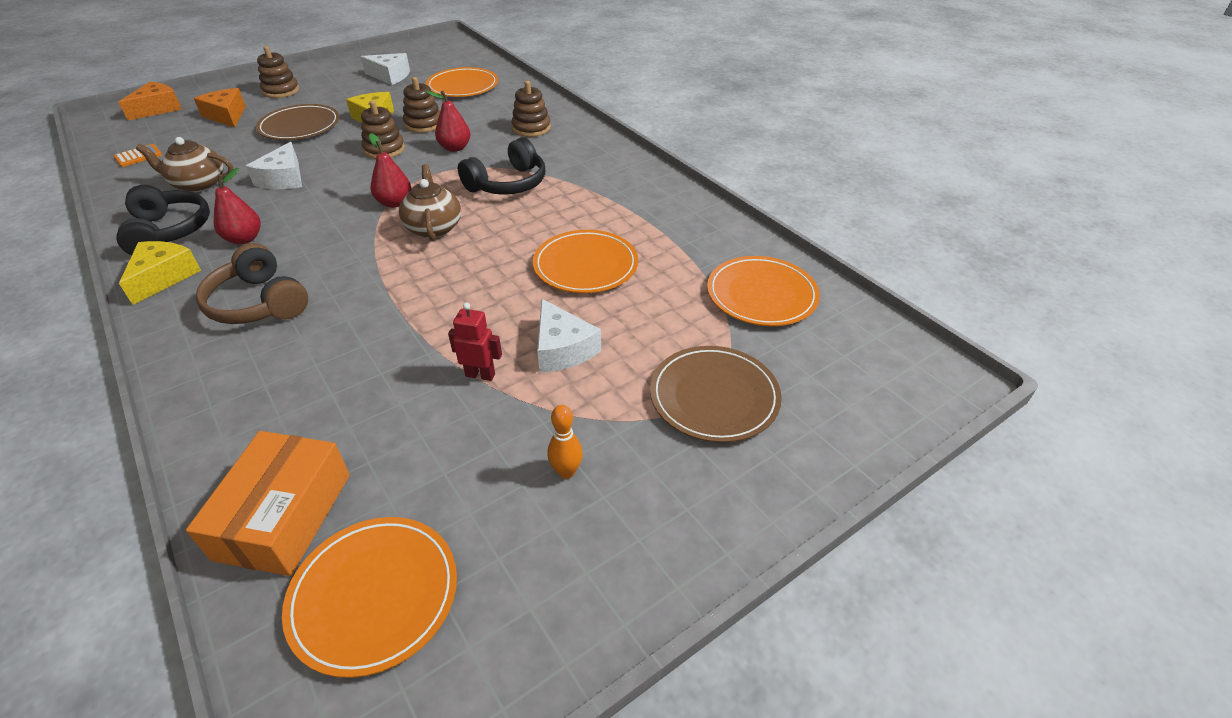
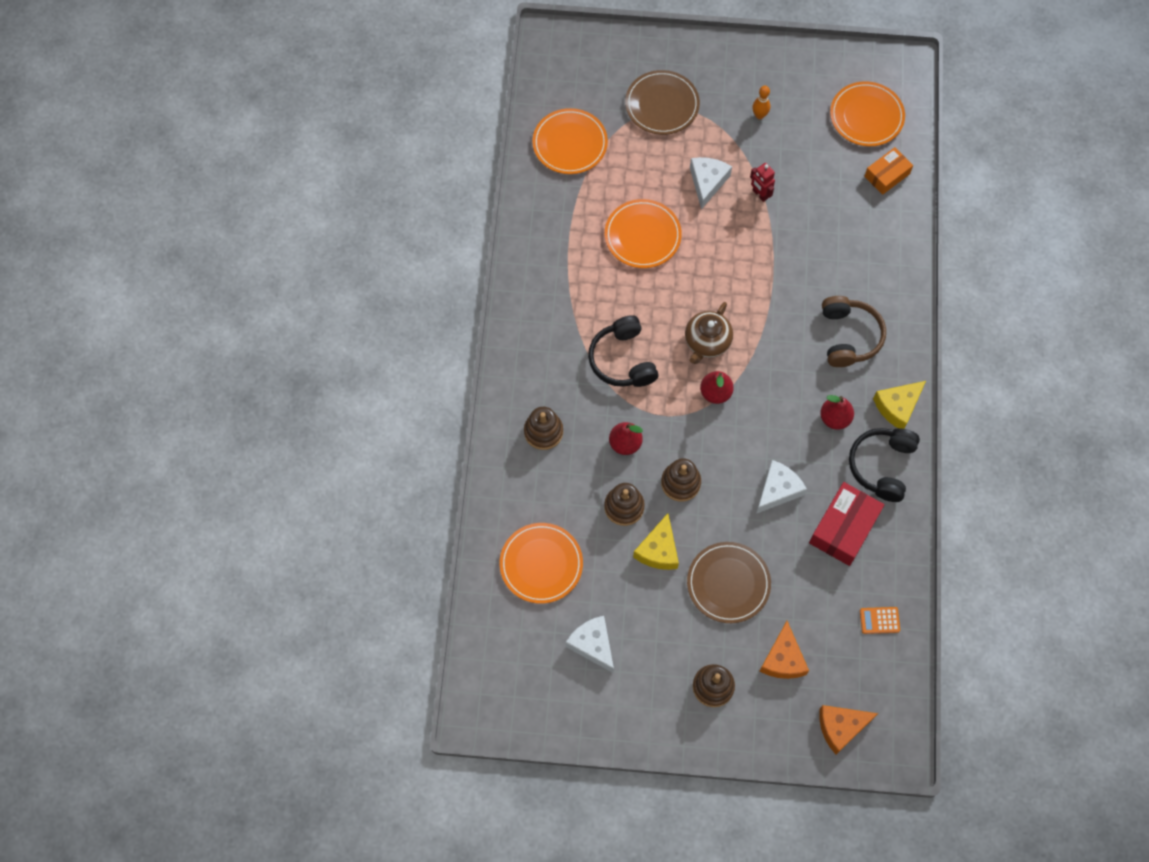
camera: 140 degrees left, 25 degrees up
brown teapot [136,137,233,192] -> red box [809,482,884,566]
orange box [186,431,350,576] -> orange box [864,147,913,195], size x0.64
black headphones [458,138,545,195] -> black headphones turned 105 degrees counterclockwise [588,315,659,387]

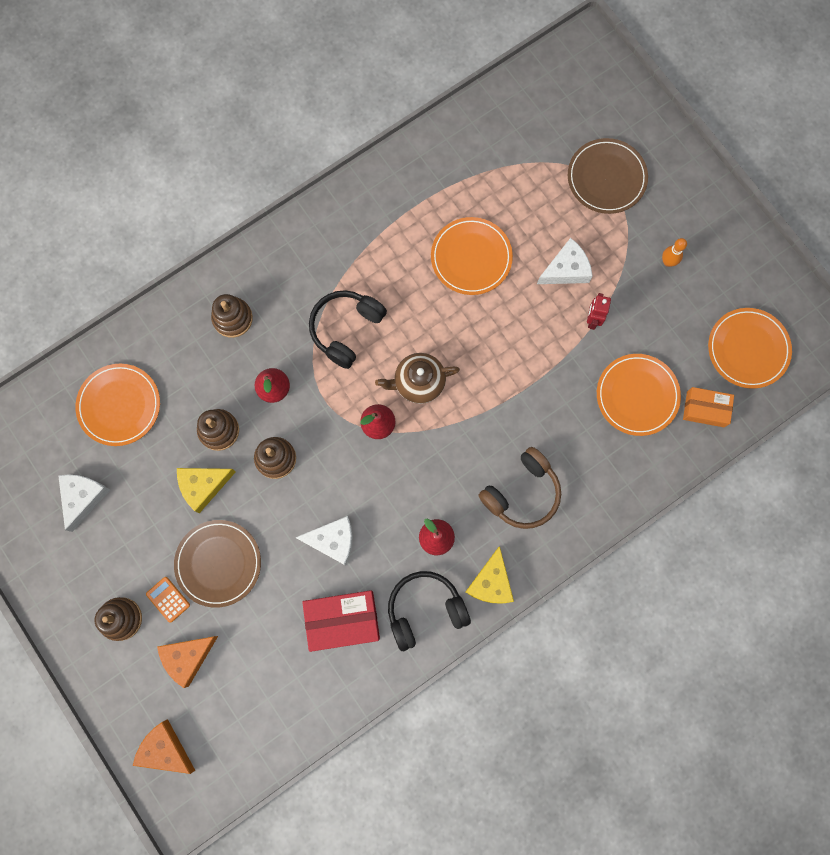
camera: 50 degrees right, 10 degrees up
orange plate [532,108,608,174] -> orange plate moved to [597,354,681,436]
orange calculator [860,607,900,634] -> orange calculator moved to [146,577,190,623]
yellow cheese [873,381,926,429] -> yellow cheese turned 90 degrees counterclockwise [465,546,514,603]

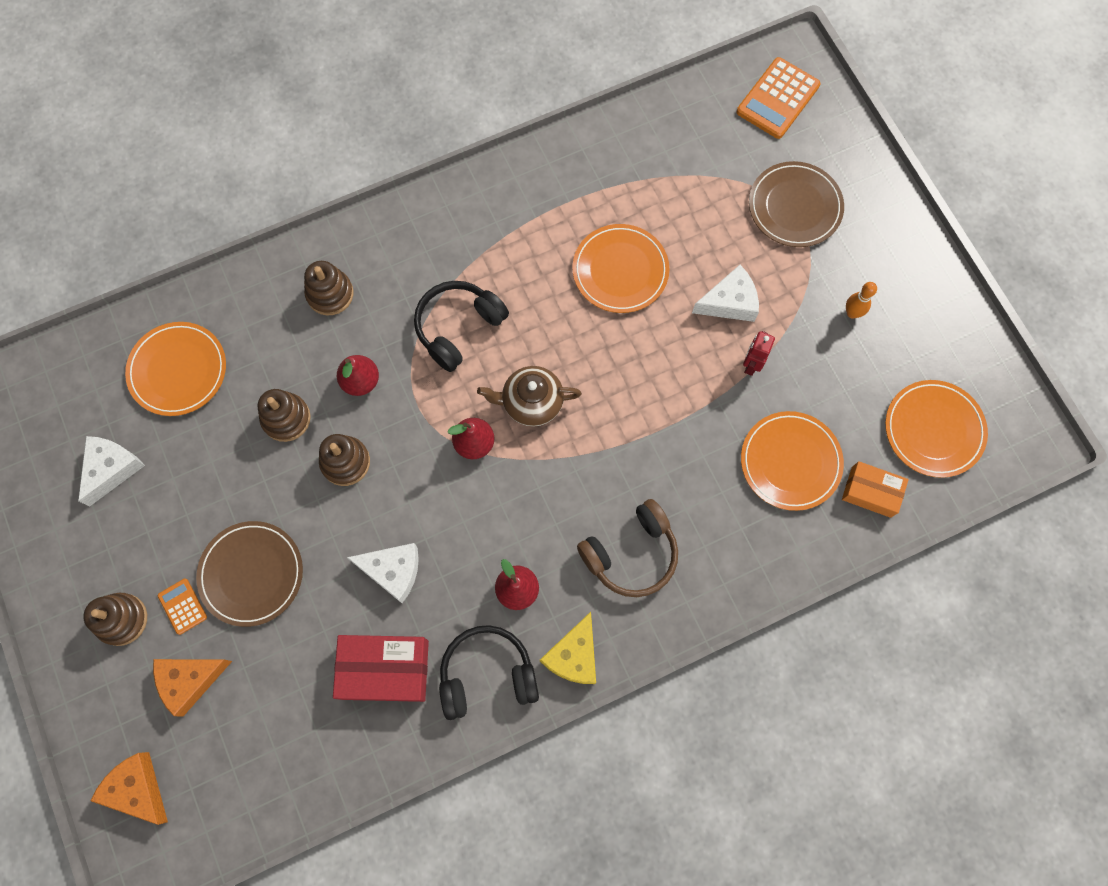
camera: 10 degrees right, 5 degrees down
yellow cheese [177,468,236,513] -> none
none -> orange calculator [737,57,821,139]

